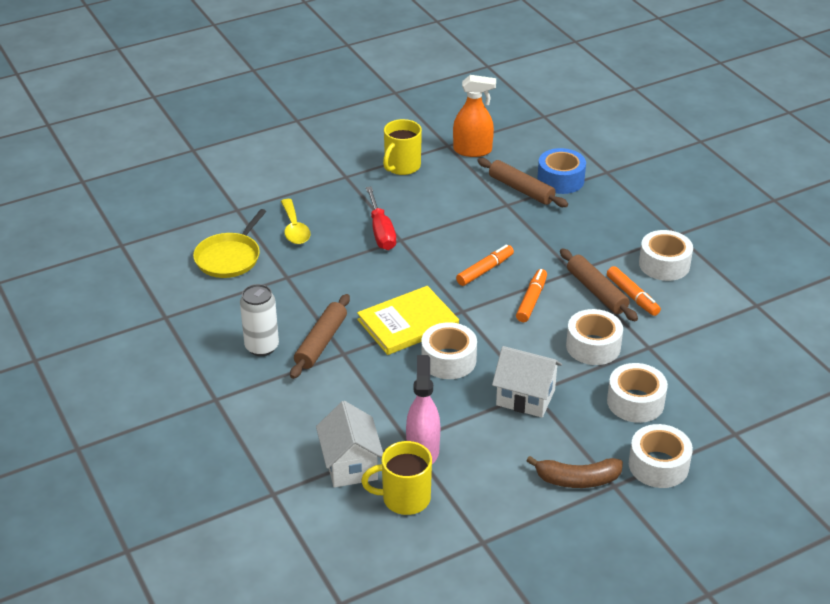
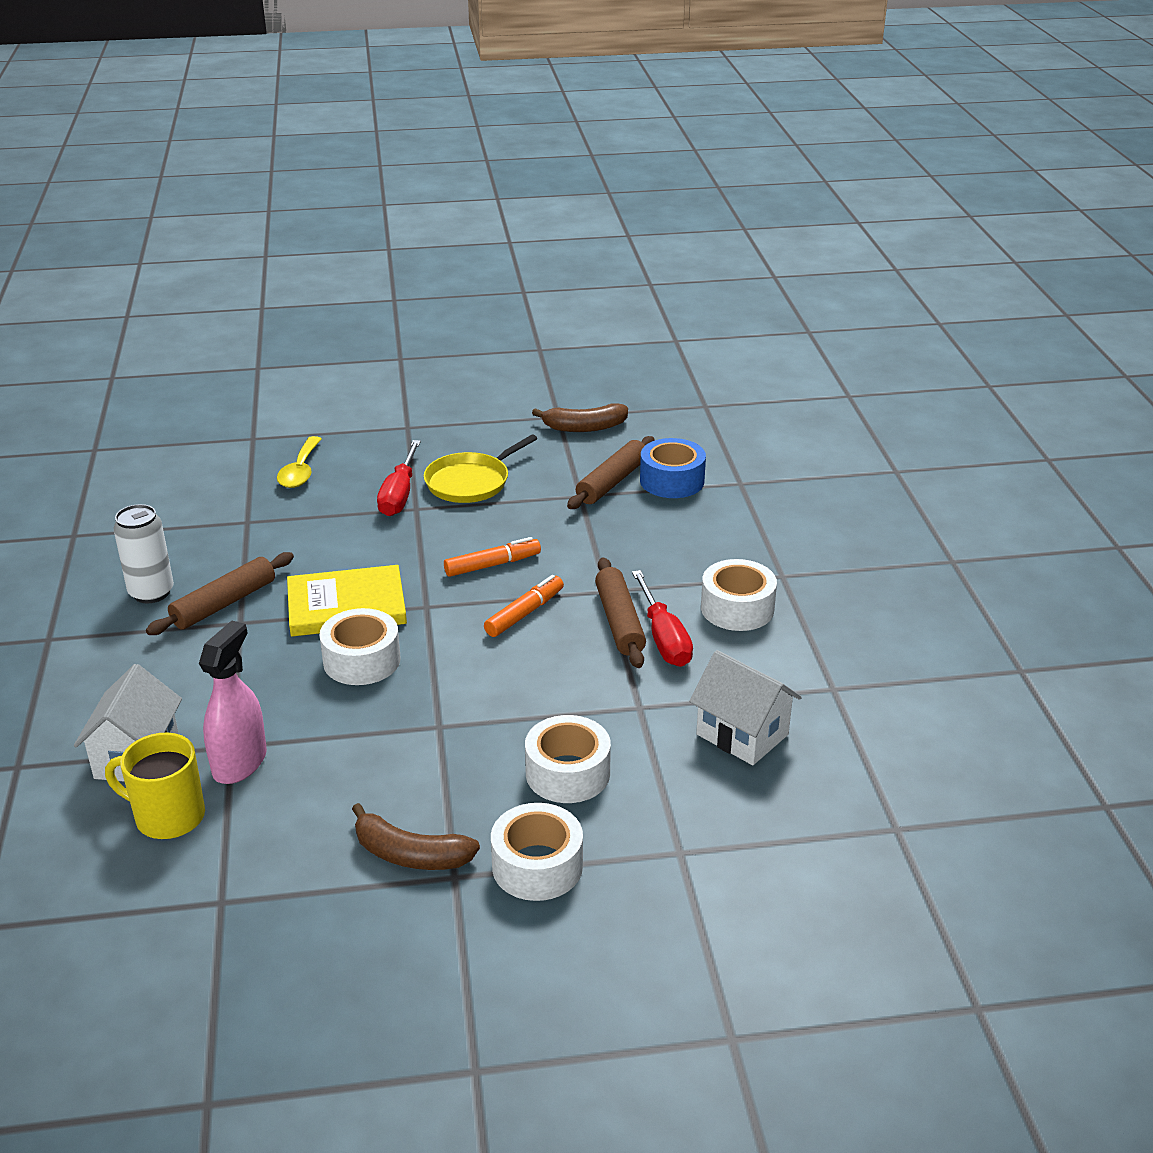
camera: 20 degrees right, 5 degrees down
yellow pan [193,209,266,278] -> yellow pan moved to [424,434,538,503]
yellow mug [383,119,422,175] -> none
orange spray bottle [453,75,496,157] -> brown banana [532,403,628,432]
brown rolling pin [477,158,568,207] -> brown rolling pin turned 60 degrees clockwise [567,436,655,509]
white house [492,346,562,418] -> white house moved to [689,650,802,765]
white tape [566,309,623,365] -> none
orange marker [607,266,661,316] -> red screwdriver [632,570,693,667]

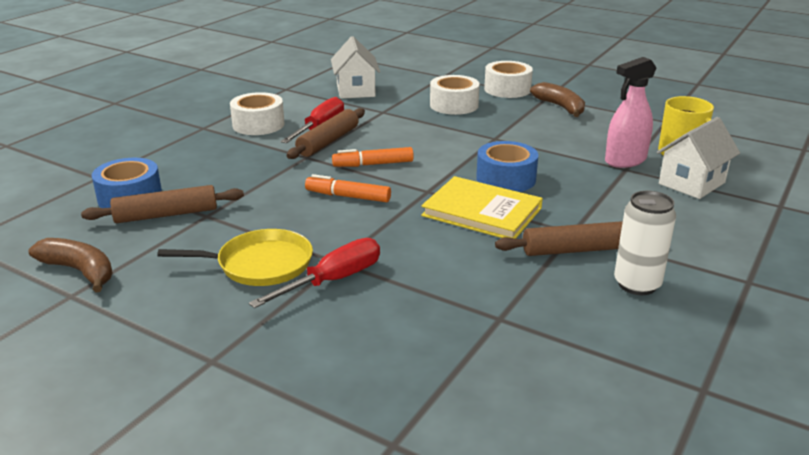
camera: 140 degrees left, 5 degrees down
yellow spoon [277,436,322,488] -> none
white tape [319,608,400,685] -> blue tape [476,141,538,192]

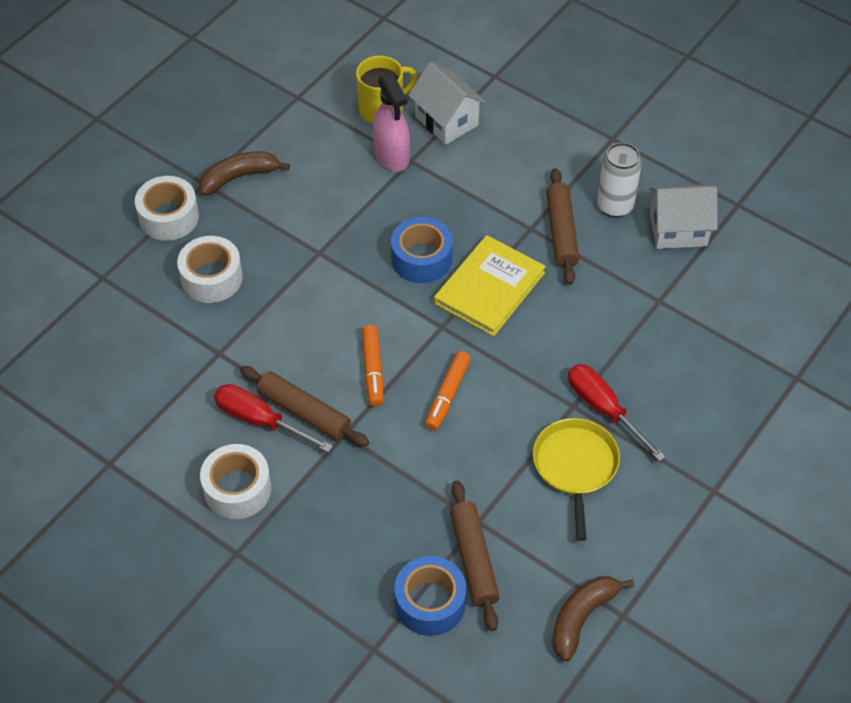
camera: 85 degrees left, 25 degrees up
white house [331,36,380,99] -> white house moved to [649,184,718,249]

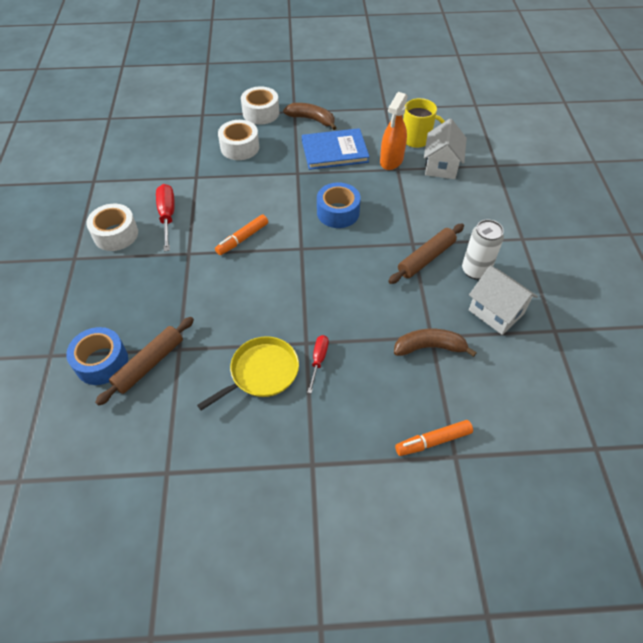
camera: 50 degrees right, 0 degrees up
brown rolling pin [240,366,369,447] -> none
pink spray bottle [373,73,410,172] -> orange spray bottle [380,92,408,170]
orange marker [425,351,471,431] -> orange marker moved to [395,420,473,456]
yellow book [434,235,546,336] -> none
brown banana [552,576,634,661] -> brown banana moved to [394,329,477,357]
red screwdriver [568,364,666,462] -> red screwdriver [307,335,329,393], size x0.62
none -> blue book [302,128,370,170]

